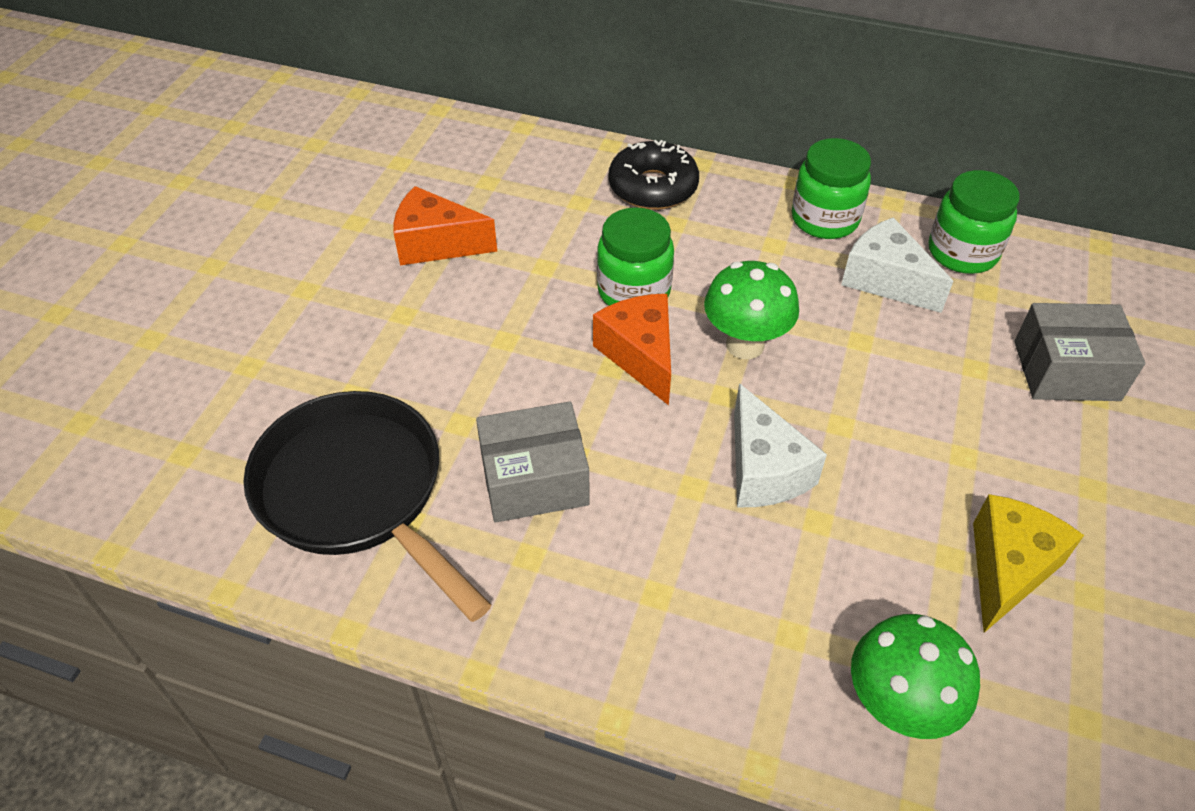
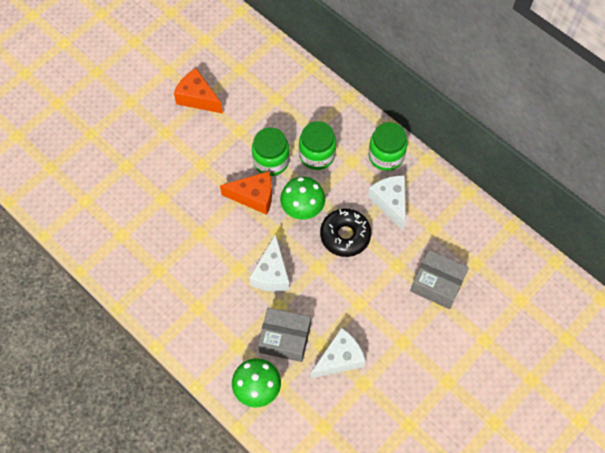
camera: 25 degrees right, 15 degrees up
black pan [244,391,491,622] -> none
grey box [476,401,590,522] -> grey box moved to [258,307,311,362]
orange cheese [593,294,671,405] -> orange cheese turned 90 degrees clockwise [220,171,272,215]
black donut [609,140,699,210] -> black donut moved to [320,209,371,257]
green jar [929,170,1020,274] -> green jar moved to [299,121,336,170]
yellow cheese [973,494,1084,633] -> white cheese [311,327,366,378]

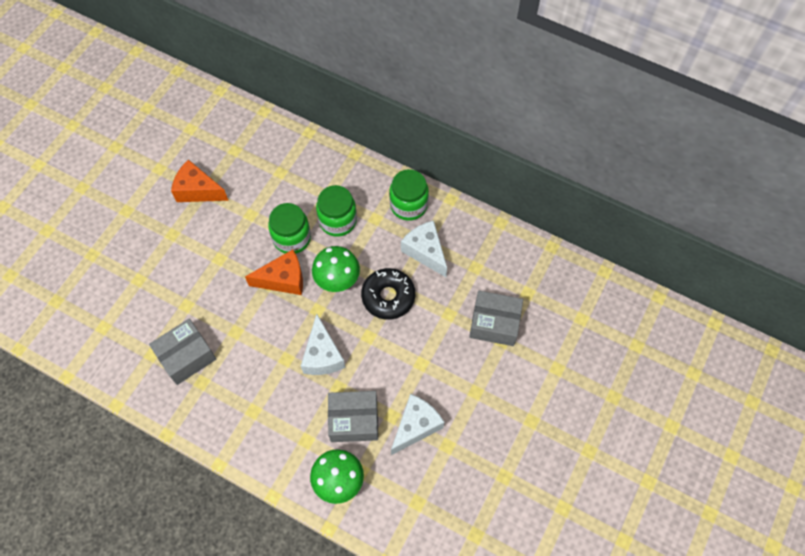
camera: 15 degrees left, 0 degrees up
none -> grey box [149,319,216,385]

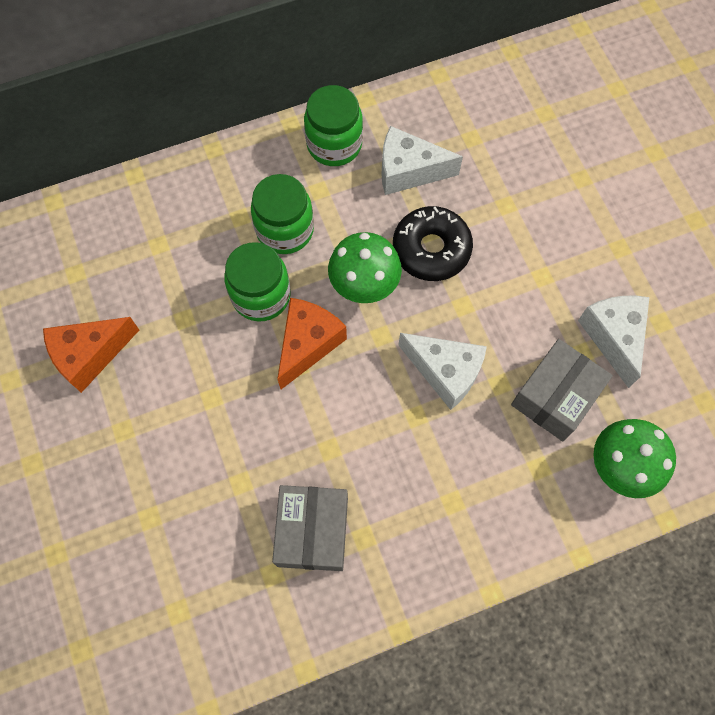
camera: 50 degrees left, 5 degrees up
grey box [469,291,523,346] -> none

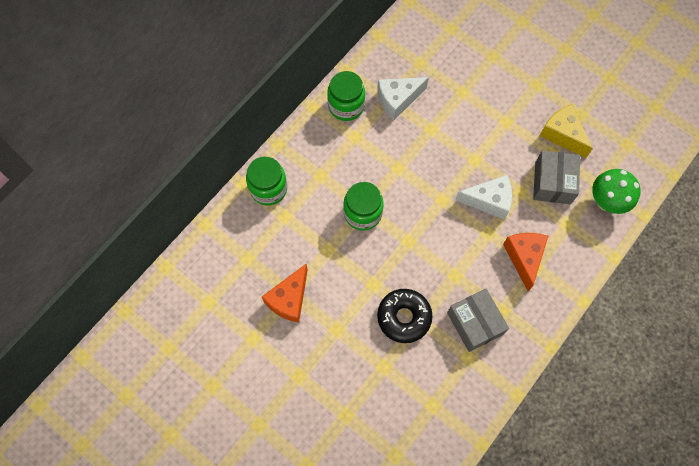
camera: 30 degrees left, 0 degrees up
green jar [251,174,314,254] -> green jar moved to [246,156,287,205]
orange cheese [277,298,347,389] -> orange cheese moved to [503,233,548,291]
green mushroom [328,232,402,303] -> none
black donut [393,206,473,281] -> black donut moved to [377,289,432,343]
white cheese [578,296,650,388] -> yellow cheese [539,104,593,158]

